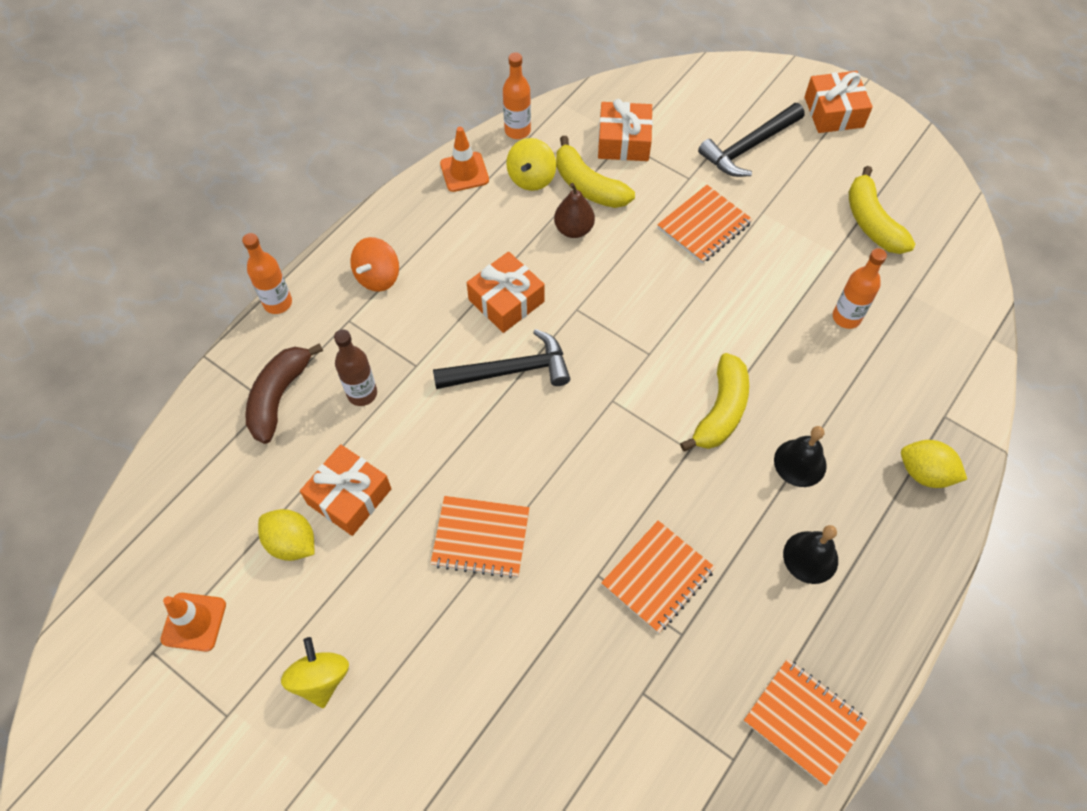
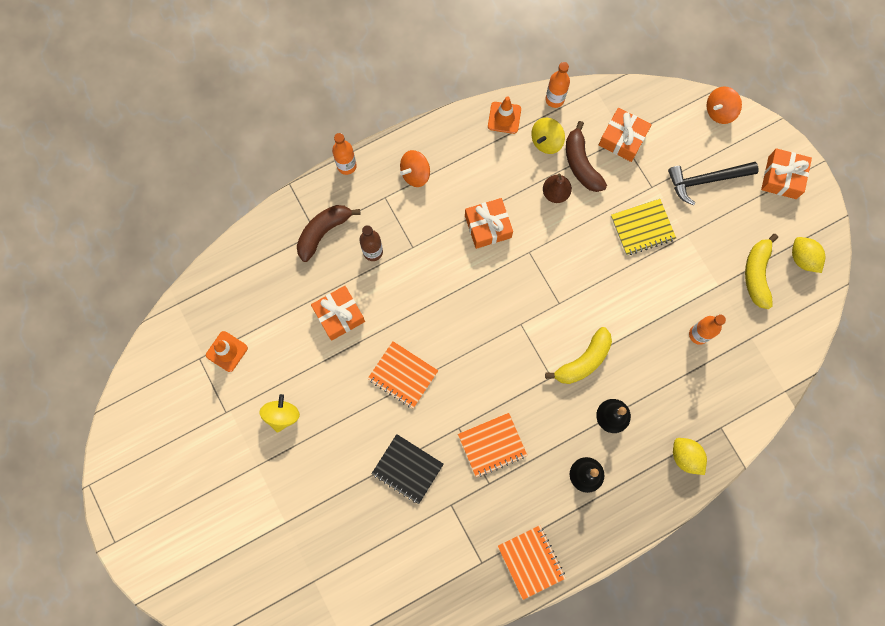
camera: 25 degrees right, 15 degrees up
yellow lemon [258,509,314,561] -> yellow lemon moved to [792,237,825,273]
black hammer [433,329,570,389] -> none
yellow banana [556,136,635,208] -> brown banana [566,121,607,192]
orange notebook [657,185,753,263] -> yellow notebook [611,199,676,255]
none -> black notebook [371,434,444,504]
none -> orange spinning top [707,87,742,124]

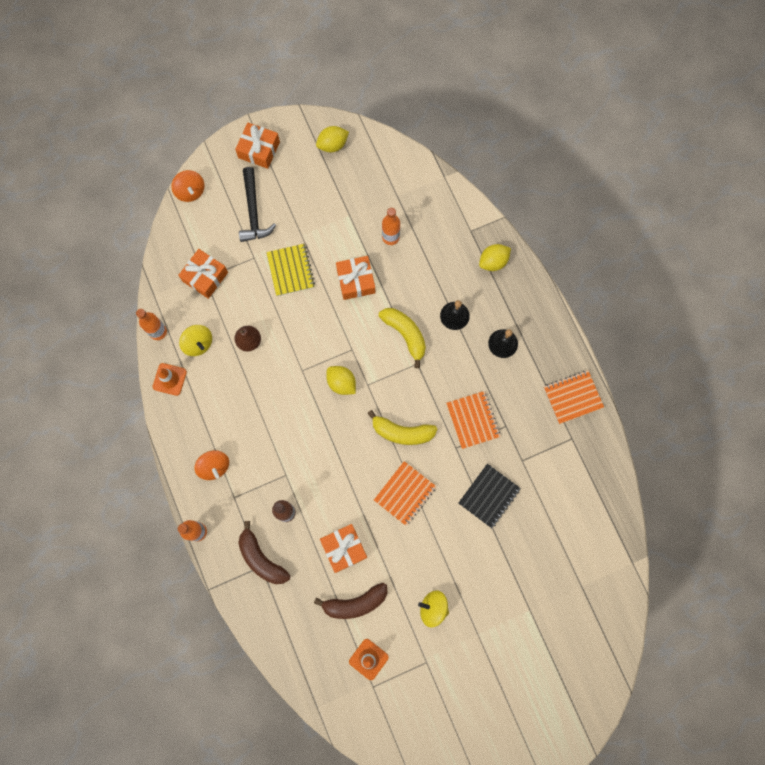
camera: 85 degrees left, 0 degrees up
orange gift [465,198,513,249] -> orange gift moved to [336,256,375,300]
brown banana [566,121,607,192] -> brown banana moved to [314,583,387,619]
yellow banana [745,234,778,309] -> yellow banana moved to [367,410,437,445]
none -> yellow lemon [326,366,356,395]

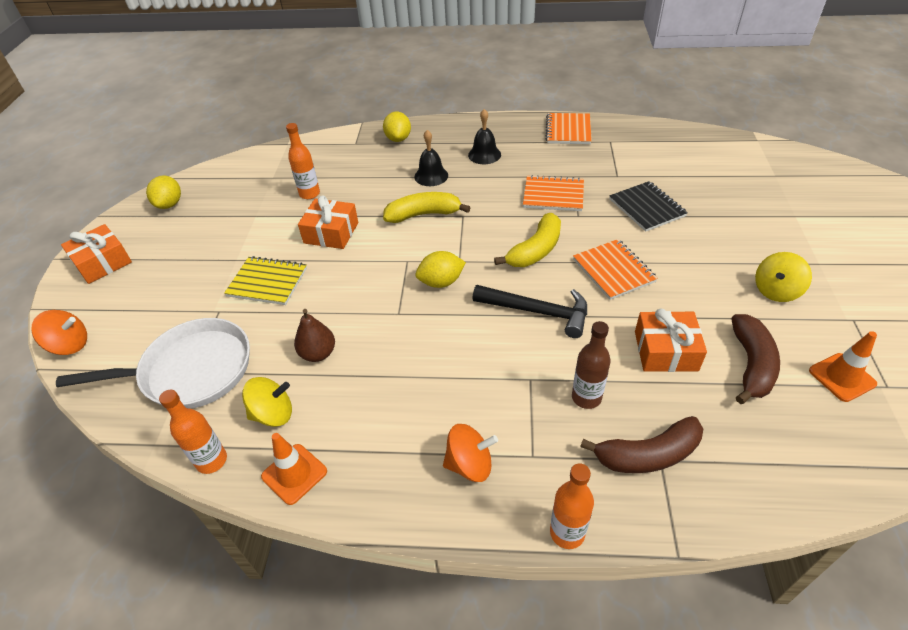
camera: 60 degrees left, 30 degrees down
orange gift [178,249,228,299] -> white pan [56,318,250,409]
black hammer [239,167,276,242] -> black hammer moved to [472,285,587,338]

